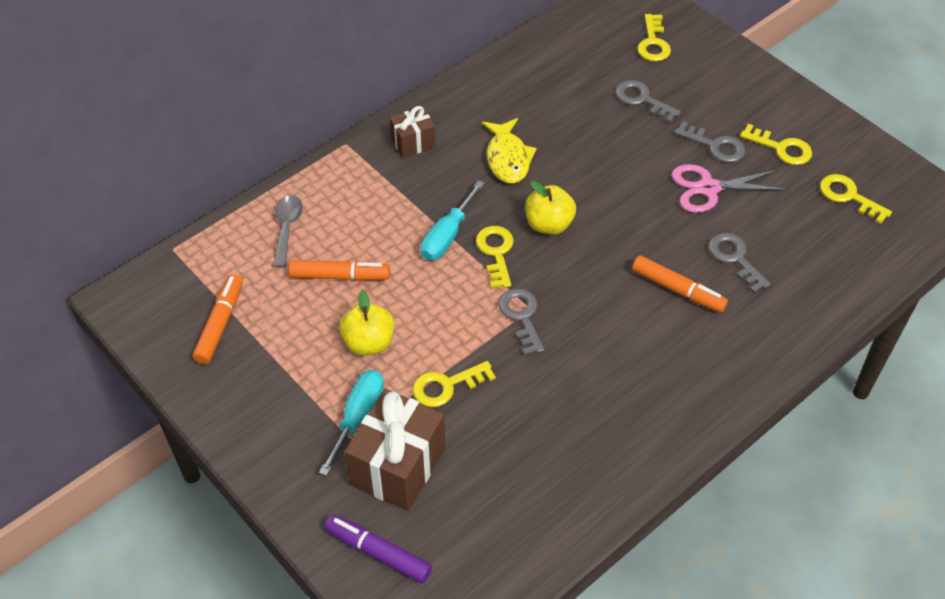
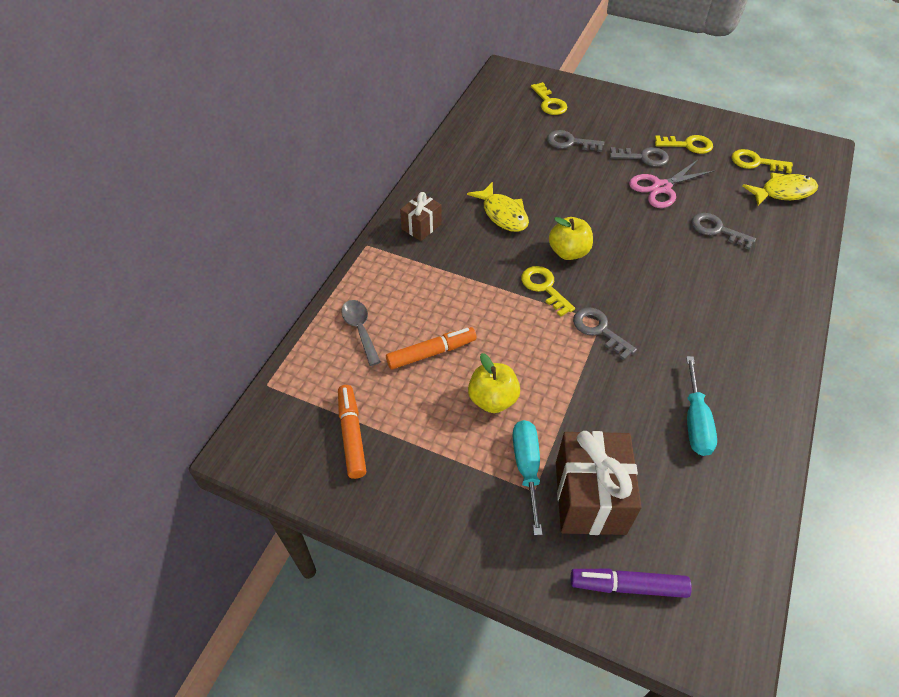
camera: 25 degrees left, 0 degrees up
yellow key [413,361,496,407] -> none
turquoise screwdriver [421,180,485,260] -> turquoise screwdriver moved to [686,356,717,456]
orange marker [632,255,728,313] -> none
none -> yellow fish [743,173,818,206]

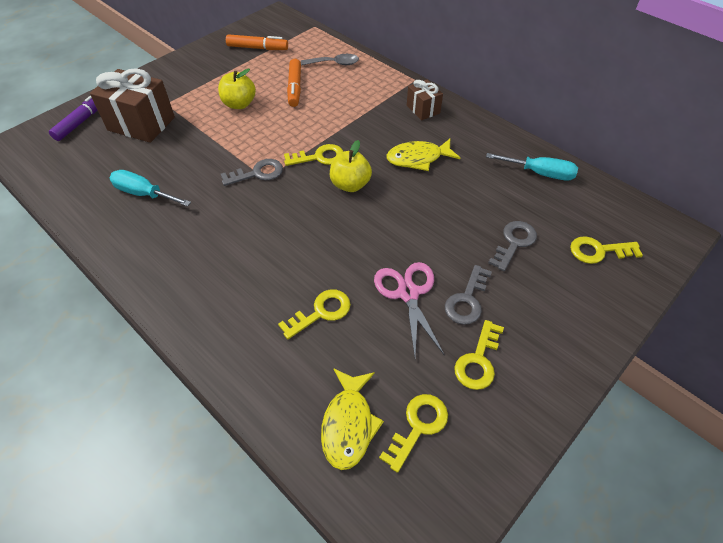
camera: 110 degrees right, 0 degrees up
turquoise screwdriver [512,420,543,535] -> turquoise screwdriver moved to [486,153,578,181]
grey key [691,213,756,250] -> yellow key [278,289,351,339]

